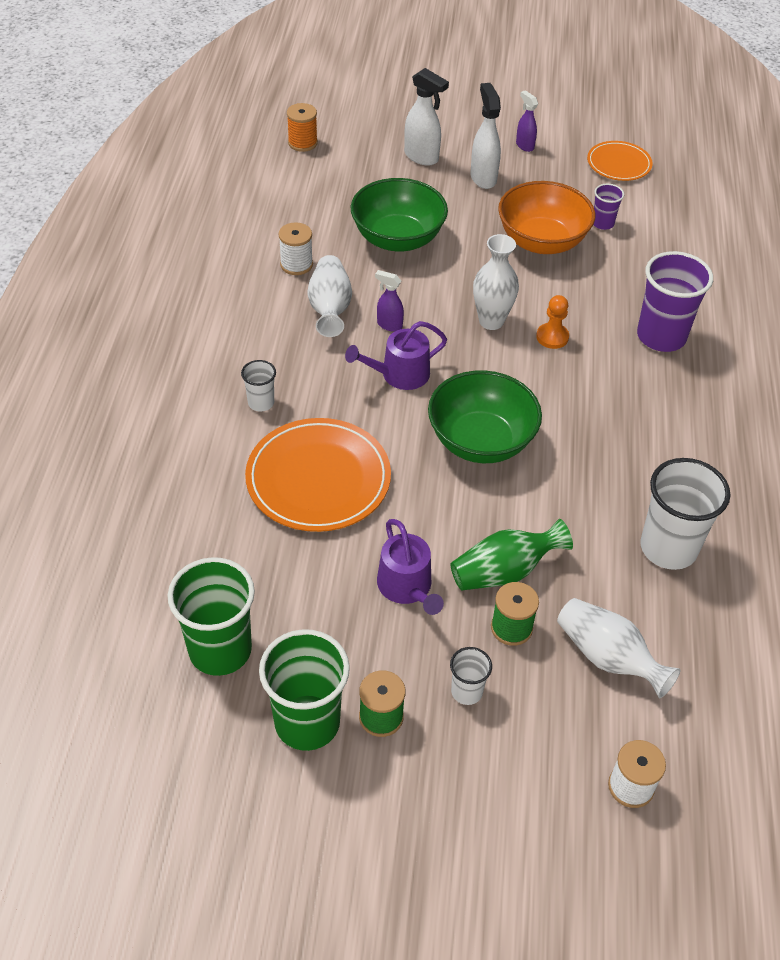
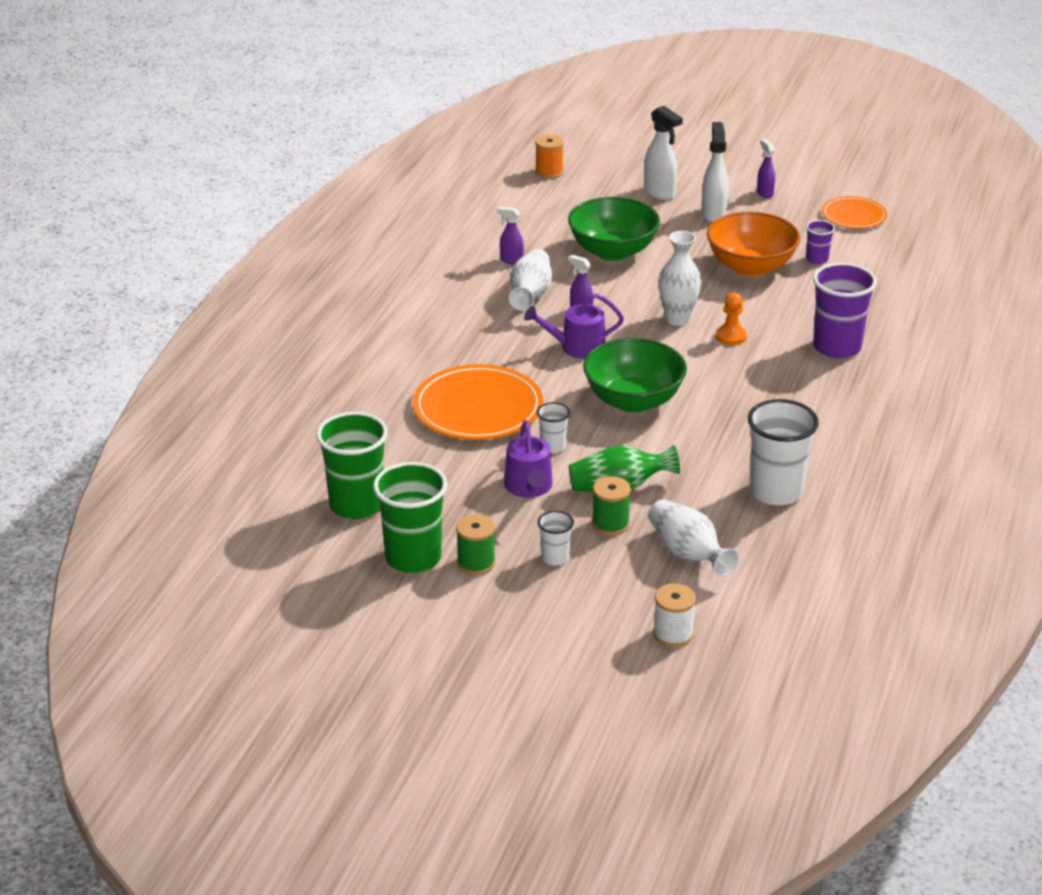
camera: 15 degrees right, 15 degrees down
white cup [241,360,276,412] -> white cup moved to [537,402,570,453]
white spool [278,222,313,275] -> purple spray bottle [497,206,524,265]

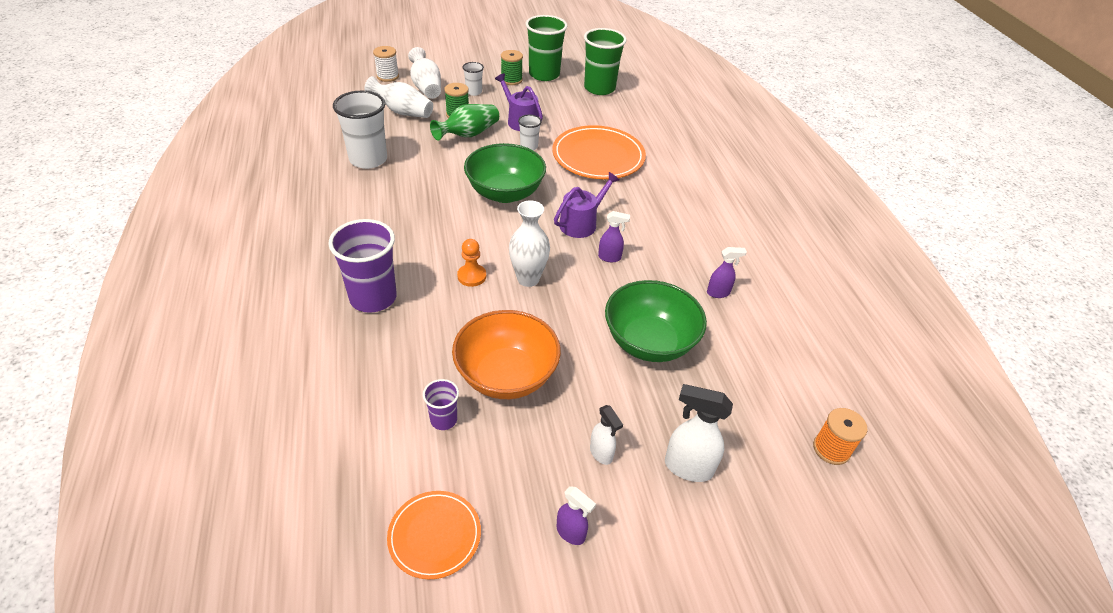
camera: 145 degrees right, 10 degrees up
white vase [509,249,552,311] -> white vase moved to [408,47,441,99]
white spray bottle [701,122,729,222] -> white spray bottle [590,405,623,465], size x0.61

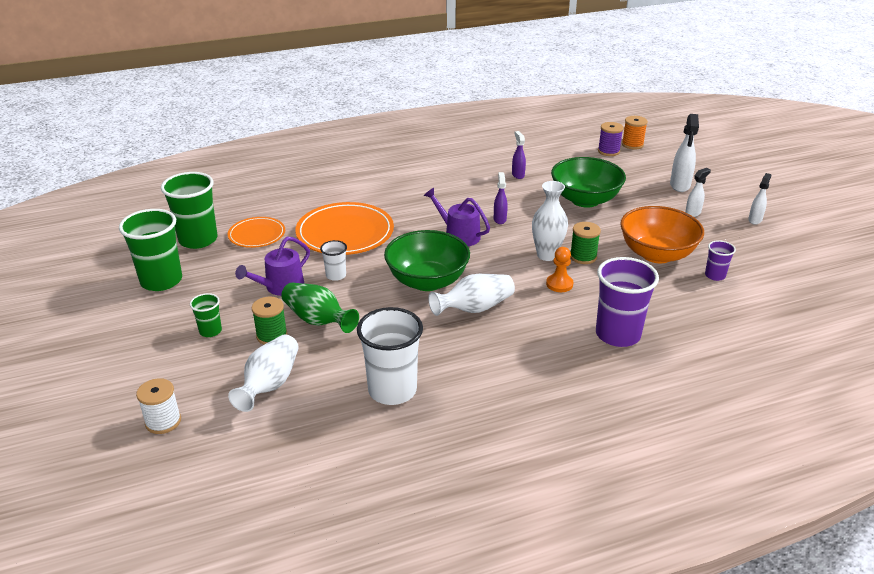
camera: 95 degrees left, 10 degrees down
orange plate [387,491,481,579] -> orange plate moved to [228,217,285,248]
white vase [408,47,441,99] -> white vase moved to [428,274,515,316]
white cup [462,62,484,96] -> green cup [190,293,222,337]
green spool [501,50,523,85] -> green spool moved to [570,222,601,264]
purple spray bottle [557,486,596,545] -> white spray bottle [748,173,772,225]
none -> purple spool [598,122,624,156]

